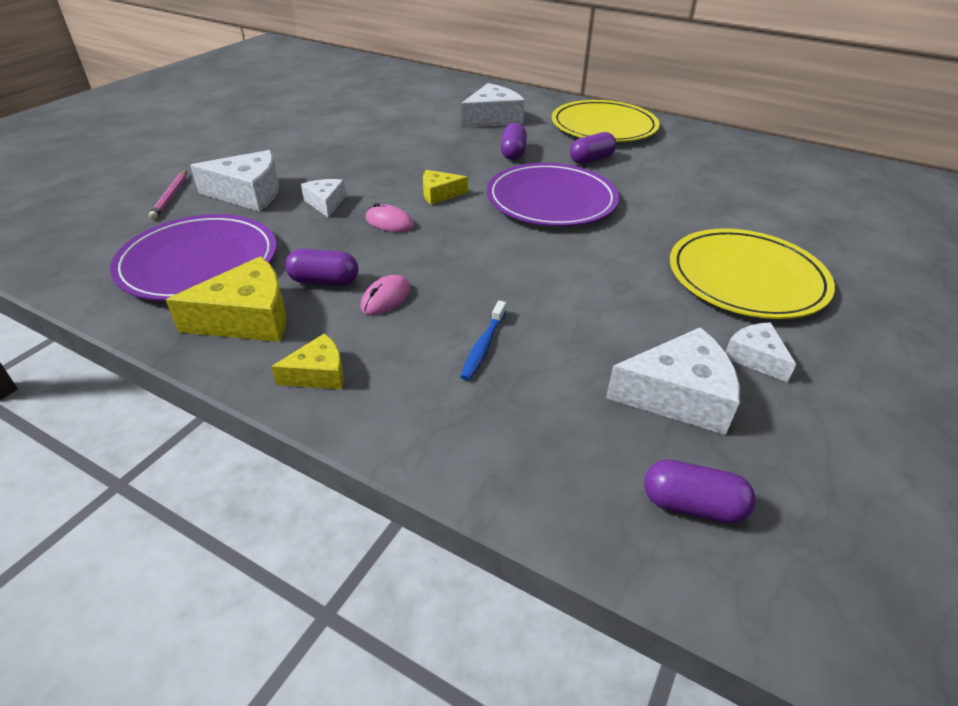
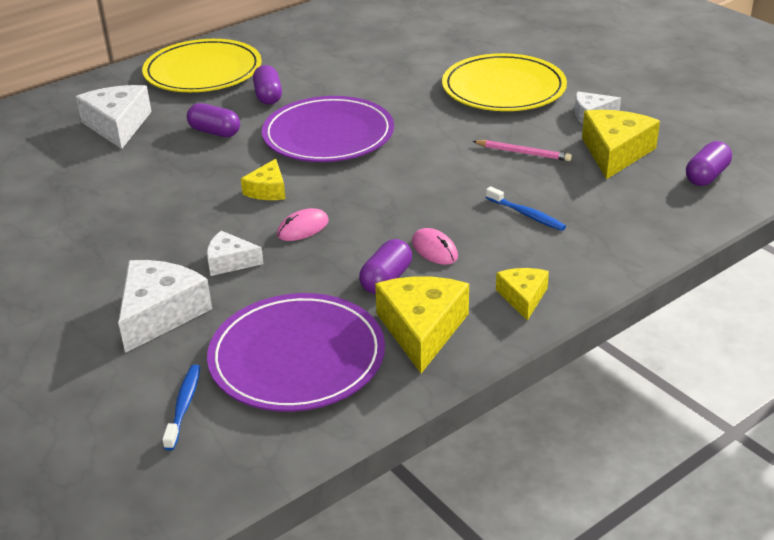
camera: 65 degrees left, 5 degrees down
pink pencil [149,170,187,219] -> pink pencil moved to [473,140,572,161]
white cheese [606,327,740,435] -> yellow cheese [582,110,660,179]
none -> blue toothbrush [162,365,200,450]

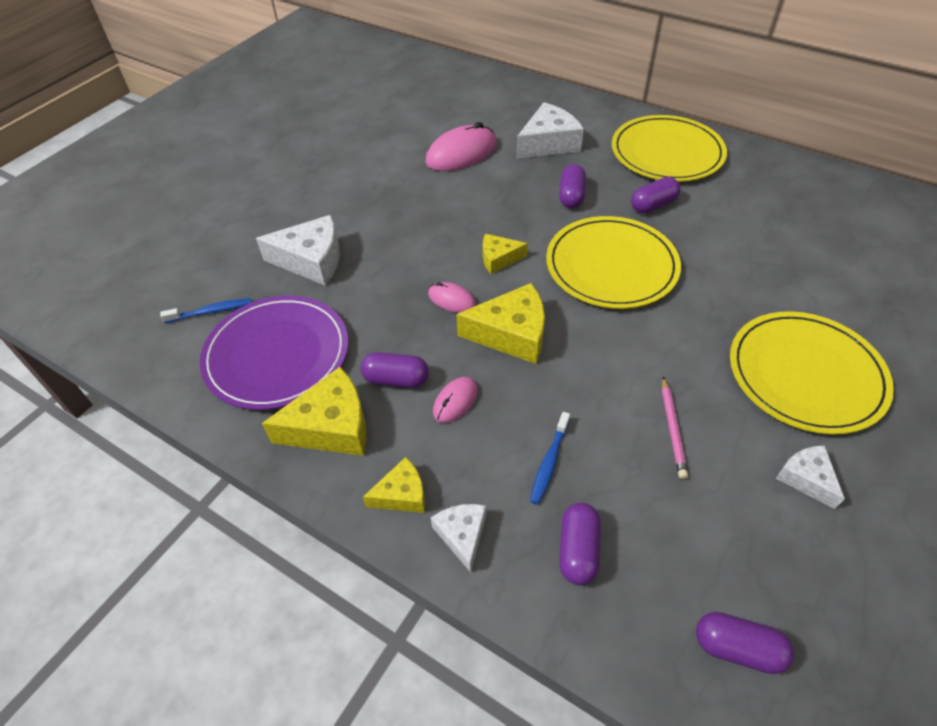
camera: 70 degrees right, 15 degrees up
white cheese [207,231,264,276] -> white cheese moved to [431,504,486,572]
purple plate [262,96,394,162] -> yellow plate [546,216,681,309]
yellow cheese [582,110,660,179] -> yellow cheese moved to [456,283,545,364]
none -> pink mouse [426,122,497,171]
none -> purple capsule [559,503,601,585]

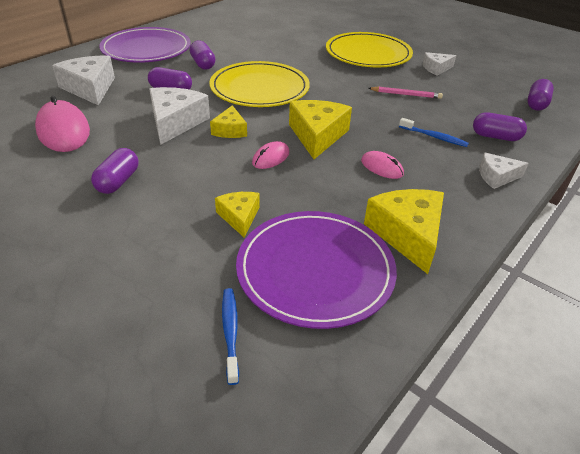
camera: 85 degrees left, 10 degrees down
white cheese [256,215,340,285] -> white cheese moved to [149,87,210,145]
purple capsule [361,352,429,388] -> purple capsule moved to [91,148,138,194]
yellow cheese [363,457,425,513] -> yellow cheese moved to [215,192,260,238]
yellow plate [612,115,727,182] -> purple plate [99,27,191,63]

